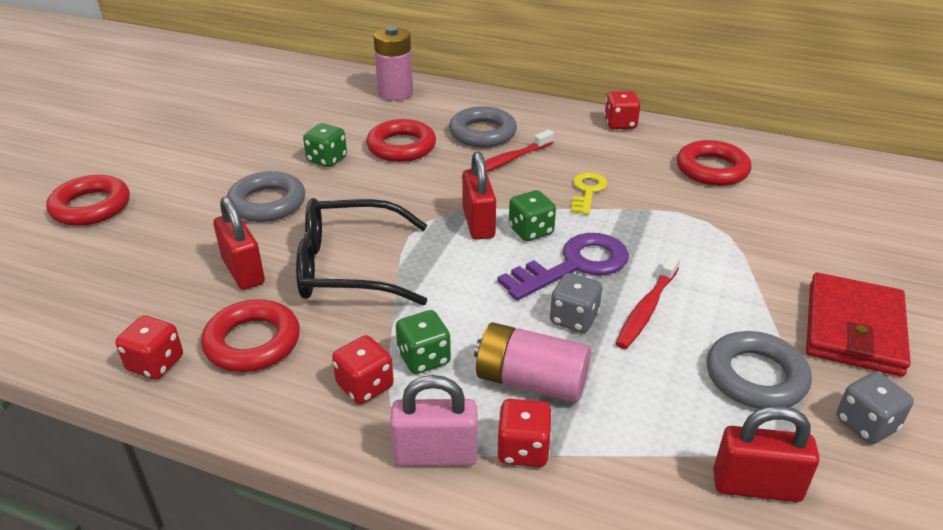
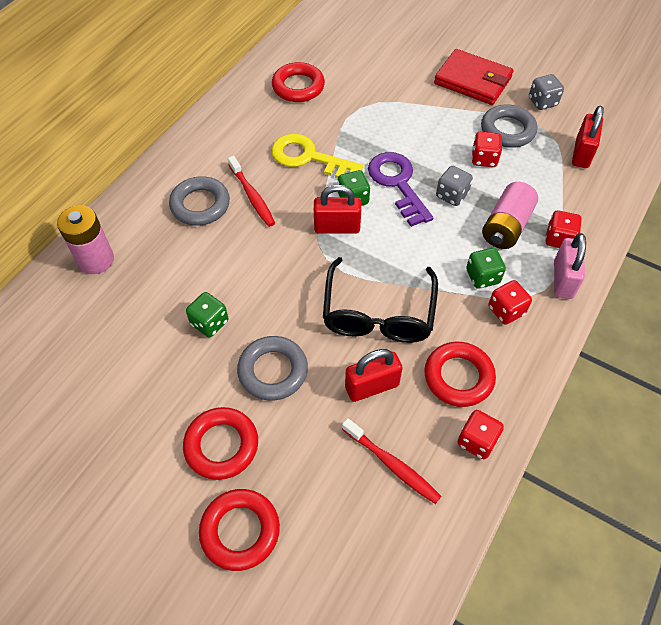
camera: 80 degrees left, 20 degrees up
red ring [366,119,436,162] -> red ring moved to [183,407,258,480]
yellow key [571,172,607,215] -> yellow key [271,134,363,179], size x1.69
red dice [604,91,641,129] -> red dice moved to [472,132,502,167]
red toothbrush [615,254,680,349] -> red toothbrush moved to [342,418,442,504]

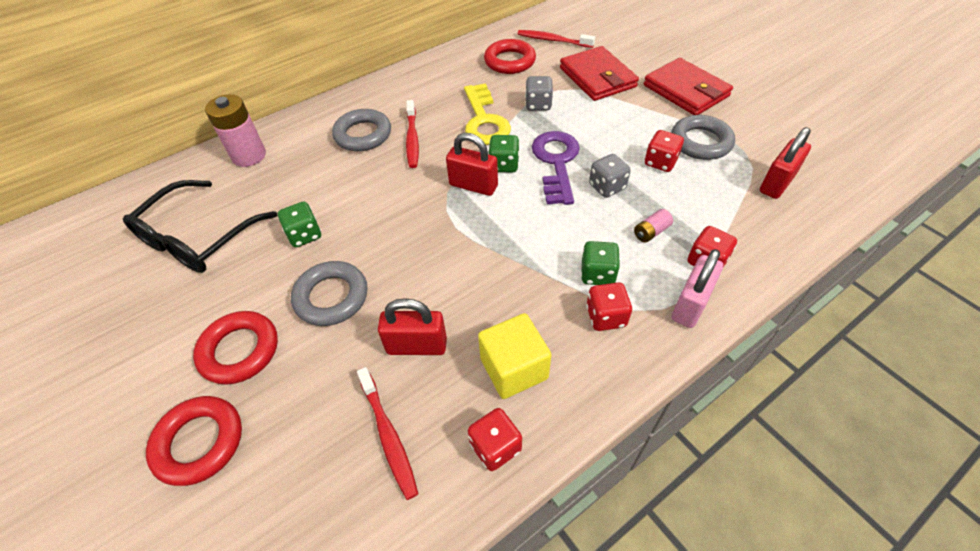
camera: 25 degrees right, 5 degrees down
yellow key [271,134,363,179] -> yellow key turned 150 degrees counterclockwise [464,83,511,145]
black glasses [323,257,438,343] -> black glasses moved to [123,180,277,273]
red ring [424,342,496,407] -> yellow cube [478,313,551,399]
pink battery [482,182,538,249] -> pink battery [634,209,673,242], size x0.50
grey dice [529,74,564,110] -> grey dice moved to [525,76,553,111]
none -> red toothbrush [518,30,595,48]
none -> red wallet [560,46,639,101]

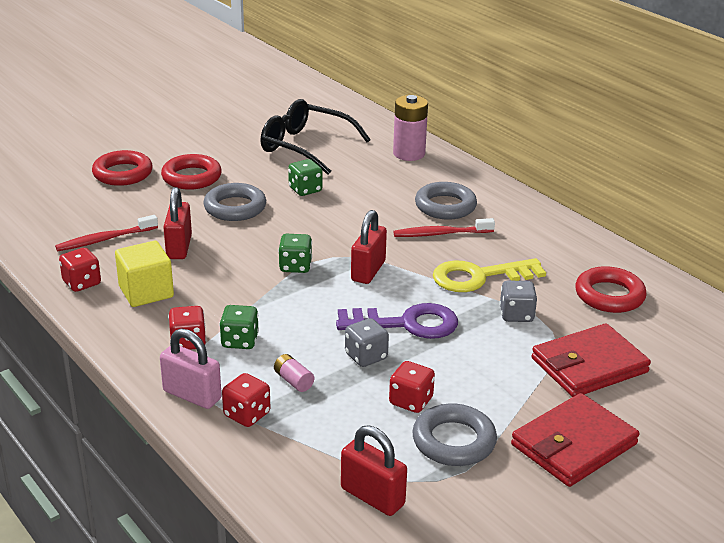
camera: 85 degrees right, 20 degrees down
green dice [489,135,520,173] -> green dice moved to [278,234,312,273]
red toothbrush [518,30,595,48] -> none

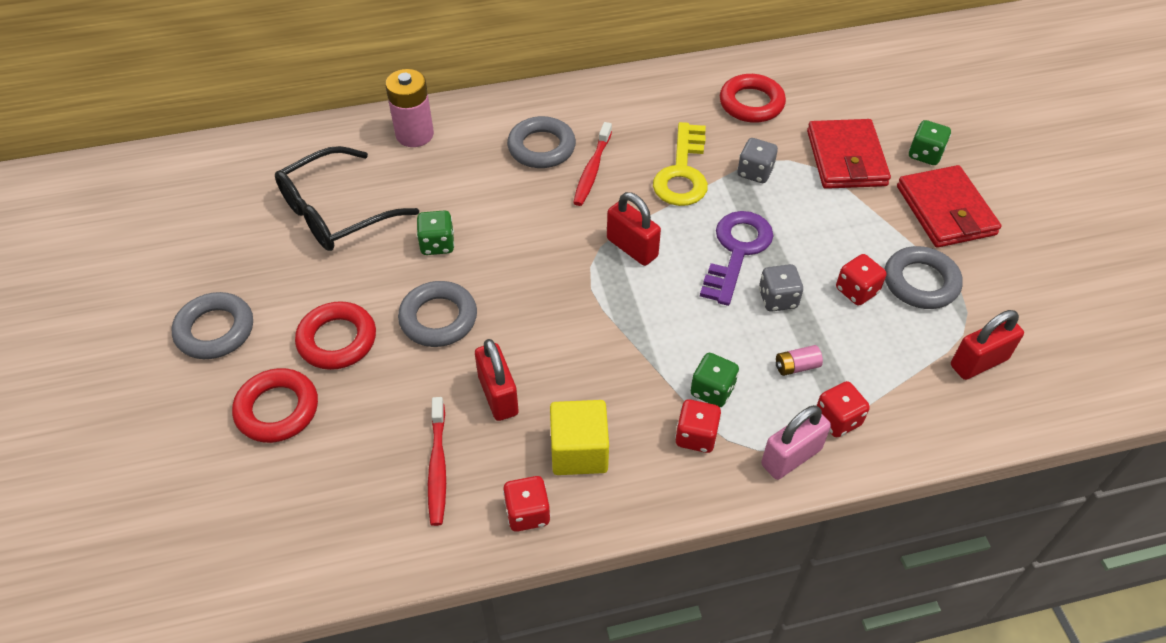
camera: 65 degrees left, 20 degrees up
red padlock [163,187,192,259] -> red padlock turned 45 degrees clockwise [475,339,519,421]
green dice [278,234,312,273] -> green dice moved to [909,120,951,165]
none -> grey ring [172,292,253,359]

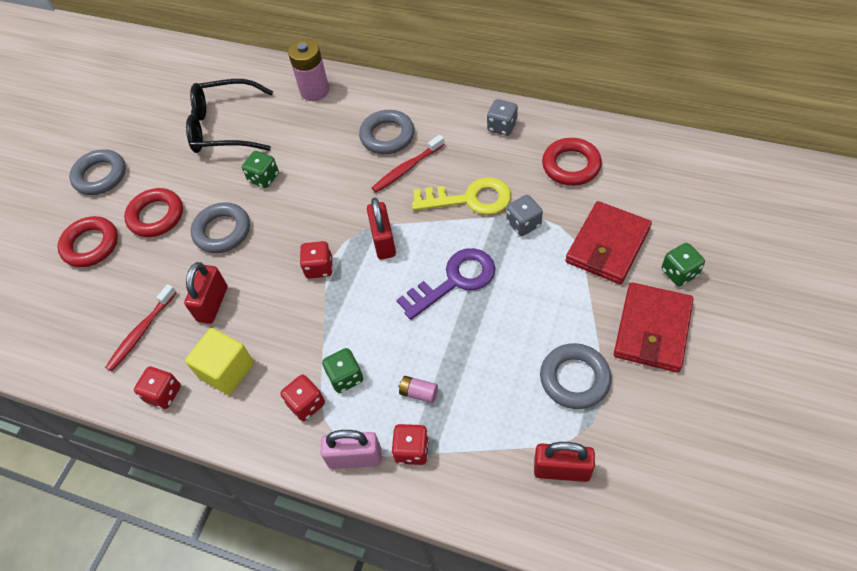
camera: 40 degrees right, 5 degrees up
yellow key [653,122,708,206] -> yellow key turned 135 degrees counterclockwise [412,177,511,215]
grey dice [759,264,804,312] -> grey dice moved to [487,99,518,136]
red dice [836,254,886,306] -> red dice moved to [300,241,333,279]

